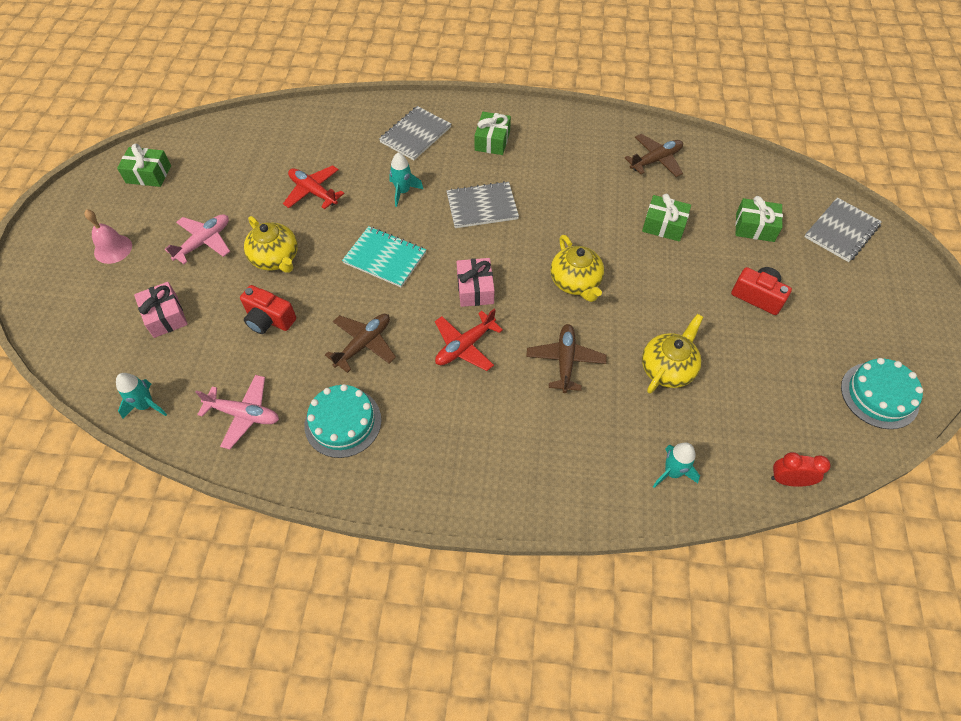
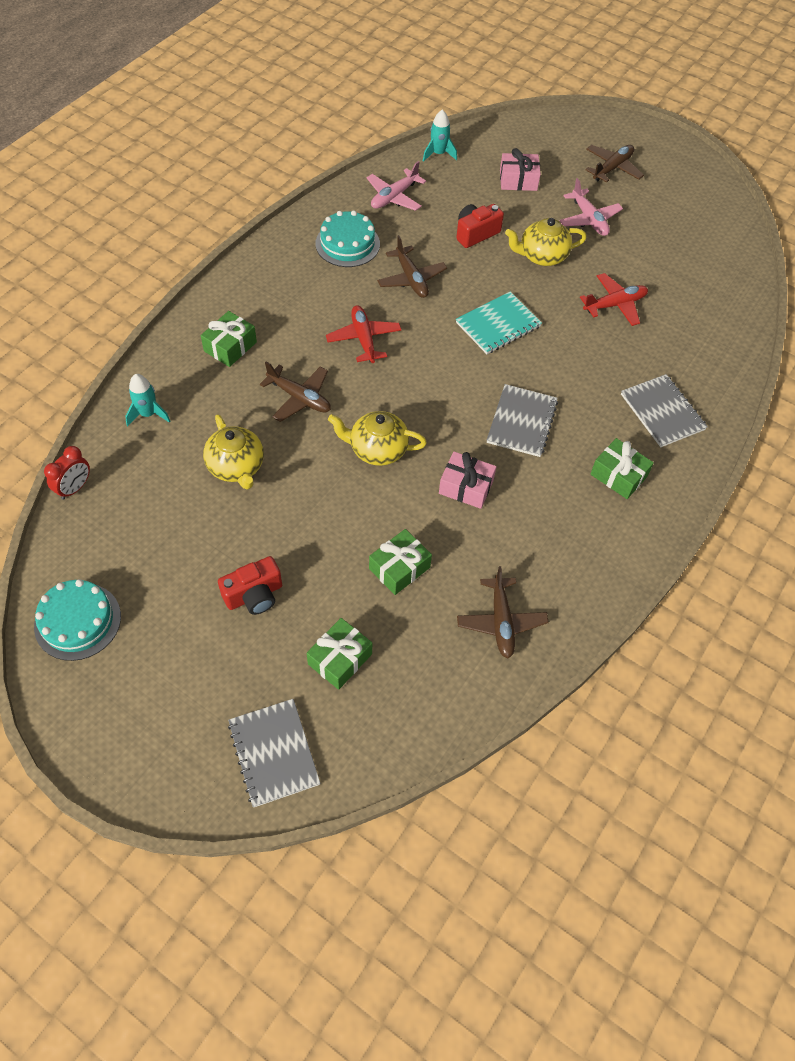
camera: 115 degrees right, 0 degrees up
pink bell [84,209,132,264] -> brown plane [585,145,644,183]
green gift [117,144,171,187] -> green gift moved to [201,311,257,367]
turquoise rocket [389,152,423,207] -> none
pink gift [456,258,495,307] -> pink gift moved to [439,451,496,509]

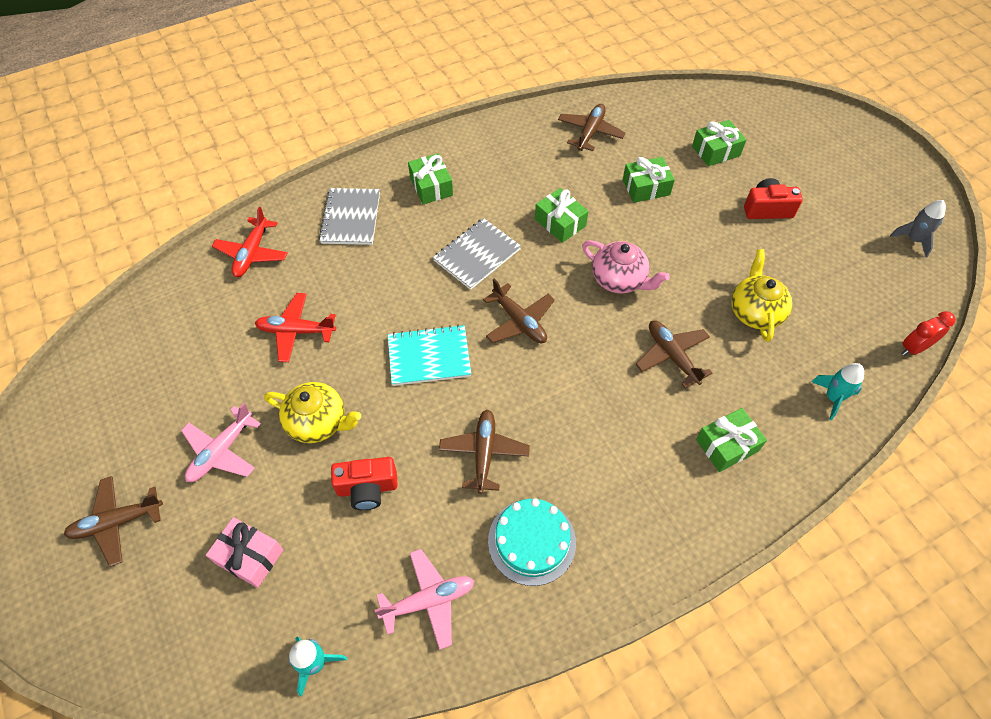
camera: 150 degrees left, 0 degrees up
turquoise cake [34,579,121,661] -> grey rocket [890,200,946,258]
grey notebook [228,699,320,807] -> none
red plane [326,305,401,363] -> red plane moved to [212,207,288,277]
yellow teapot [328,411,427,466] -> pink teapot [582,240,670,294]
pink gift [439,451,496,509] -> green gift [535,188,588,243]
pink plane [559,178,623,236] -> pink plane turned 150 degrees counterclockwise [181,403,261,482]
none -> brown plane [483,279,555,343]

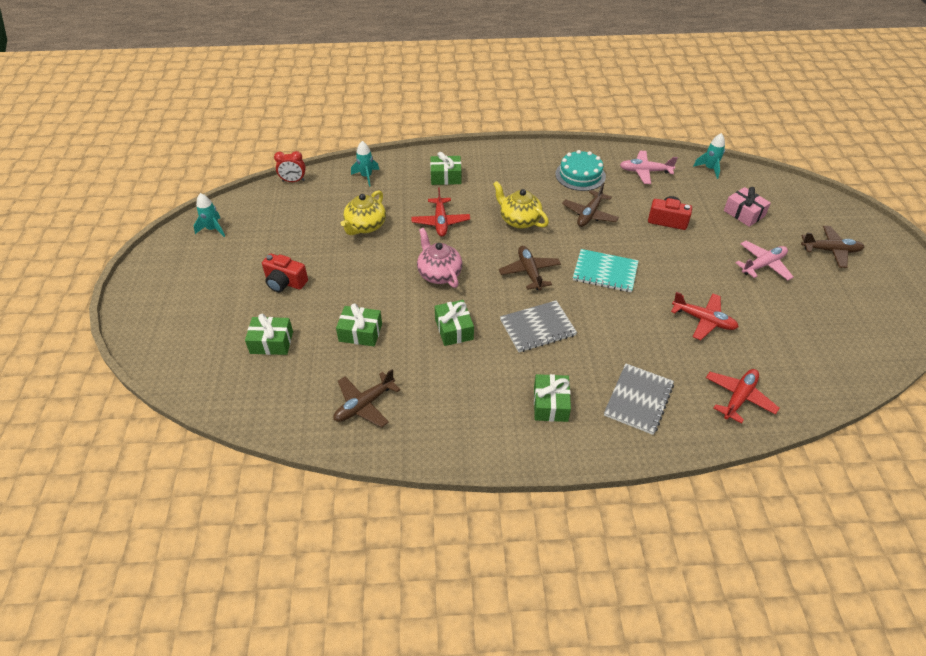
camera: 155 degrees left, 10 degrees down
yellow teapot [264,382,361,443] -> yellow teapot moved to [493,181,549,229]
brown plane [636,320,713,388] -> red plane [411,187,470,237]
grey rocket [890,200,946,258] -> turquoise rocket [194,193,225,237]

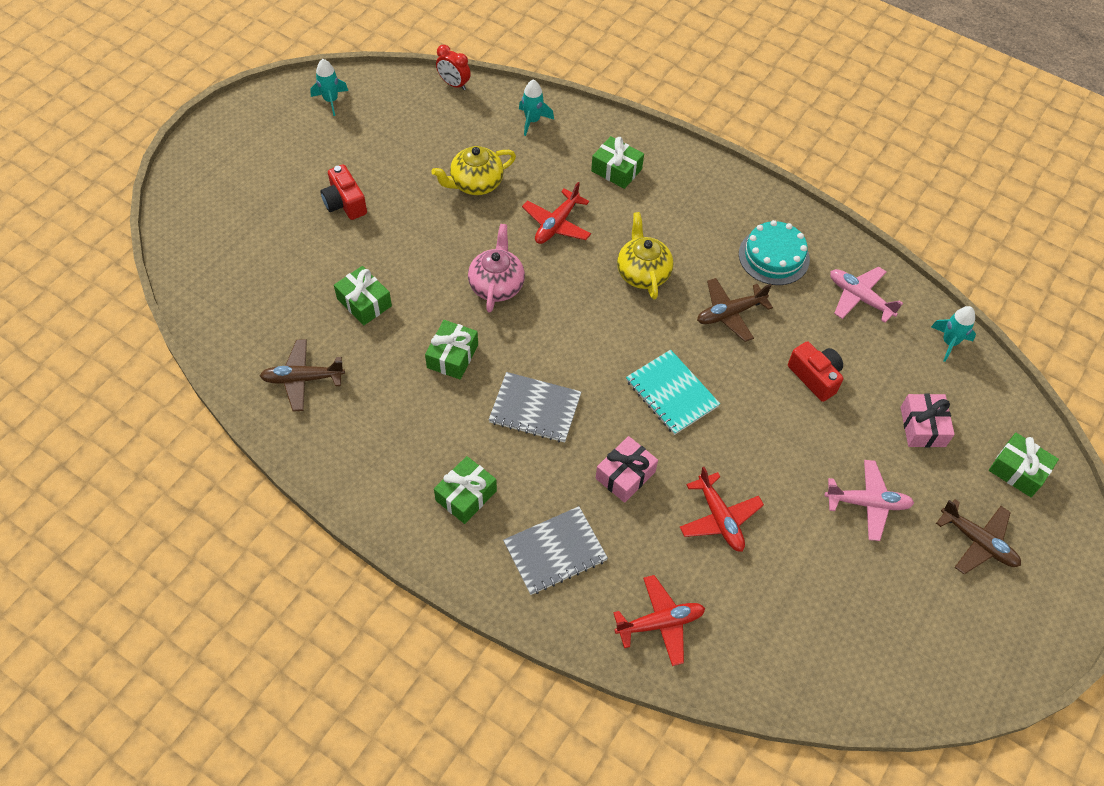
camera: 35 degrees right, 10 degrees up
green gift [245,314,293,355] -> green gift moved to [989,433,1059,497]
brown plane [499,246,561,290] -> none
none -> pink gift [596,436,658,503]

